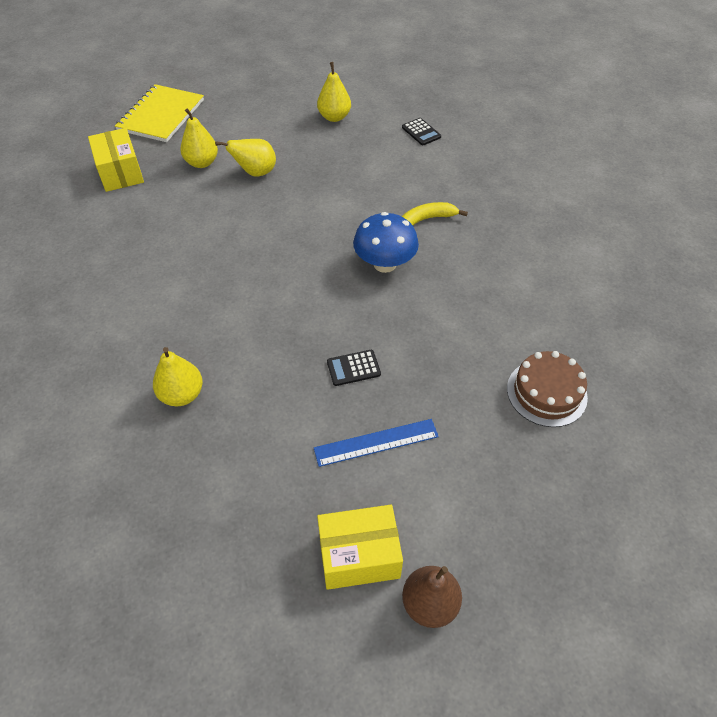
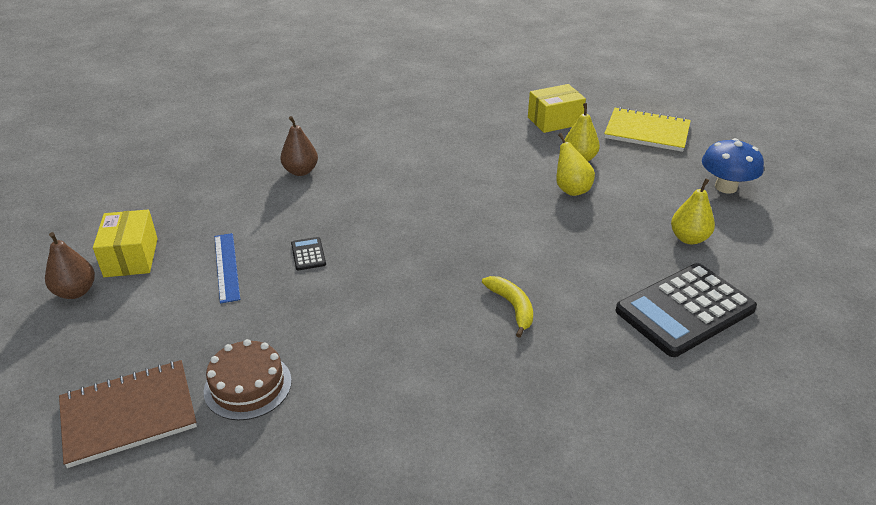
camera: 90 degrees right, 15 degrees down
yellow pear [153,347,203,406] -> brown pear [280,116,318,176]
blue mushroom [353,212,419,273] -> blue mushroom moved to [702,138,764,194]
black calculator [402,118,441,145] -> black calculator [616,263,757,357], size x2.48
none -> brown notebook [59,360,197,468]

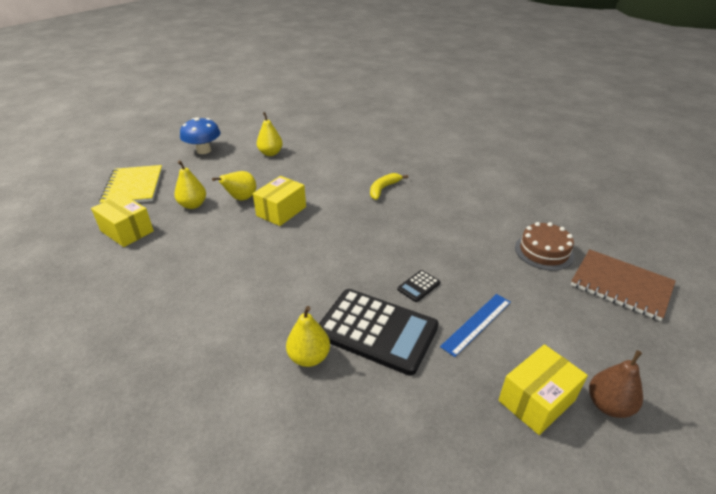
camera: 120 degrees left, 0 degrees up
brown pear [280,116,318,176] -> yellow pear [286,306,330,367]
black calculator [616,263,757,357] -> black calculator moved to [319,289,438,376]
none -> yellow box [253,176,306,226]

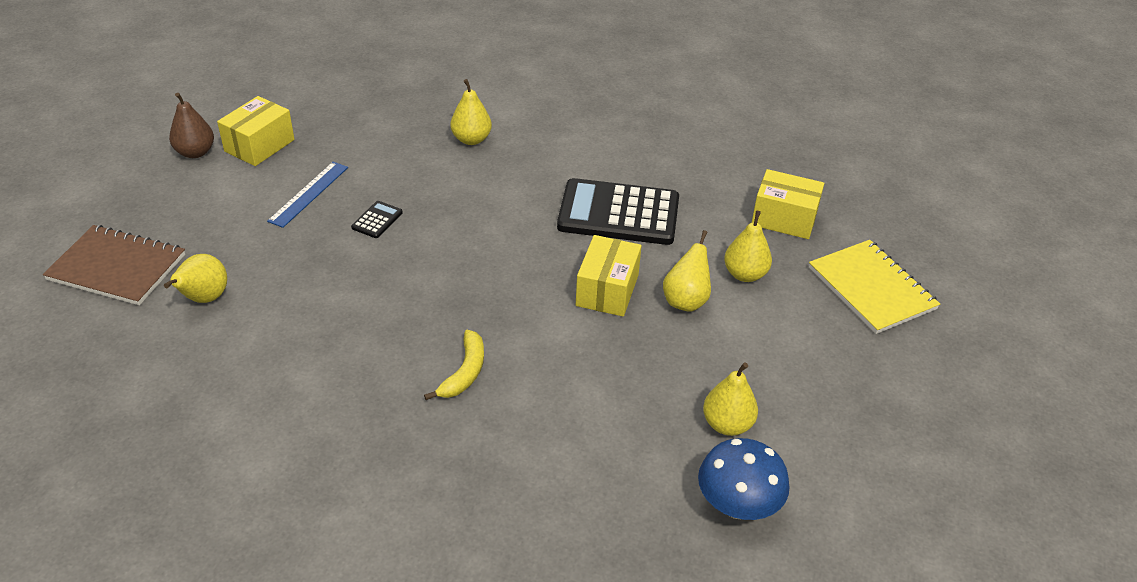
camera: 160 degrees right, 5 degrees up
blue mushroom [180,117,221,154] -> blue mushroom moved to [698,438,790,520]
black calculator [319,289,438,376] -> black calculator moved to [557,178,679,245]
brown cake [515,222,574,271] -> yellow pear [164,254,227,303]

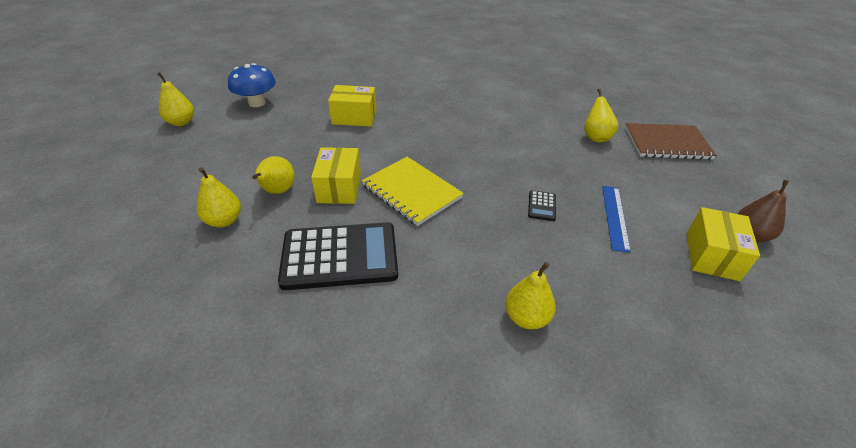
camera: 165 degrees right, 0 degrees up
yellow banana [424,330,484,400] -> none
yellow pear [703,362,758,436] -> yellow pear moved to [157,72,194,126]
yellow box [752,169,824,239] -> yellow box moved to [328,85,376,127]
yellow notebook [809,240,940,334] -> yellow notebook moved to [362,157,464,226]

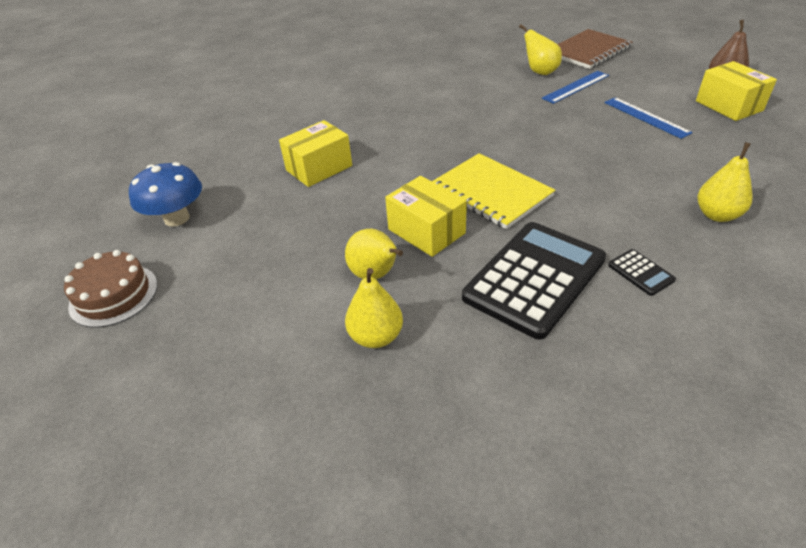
camera: 40 degrees left, 0 degrees up
yellow pear [157,72,194,126] -> brown cake [64,250,157,328]
yellow notebook [362,157,464,226] -> yellow notebook turned 45 degrees clockwise [432,153,555,229]
black calculator [528,190,556,221] -> black calculator moved to [608,249,676,296]
none -> blue ruler [542,71,609,104]

